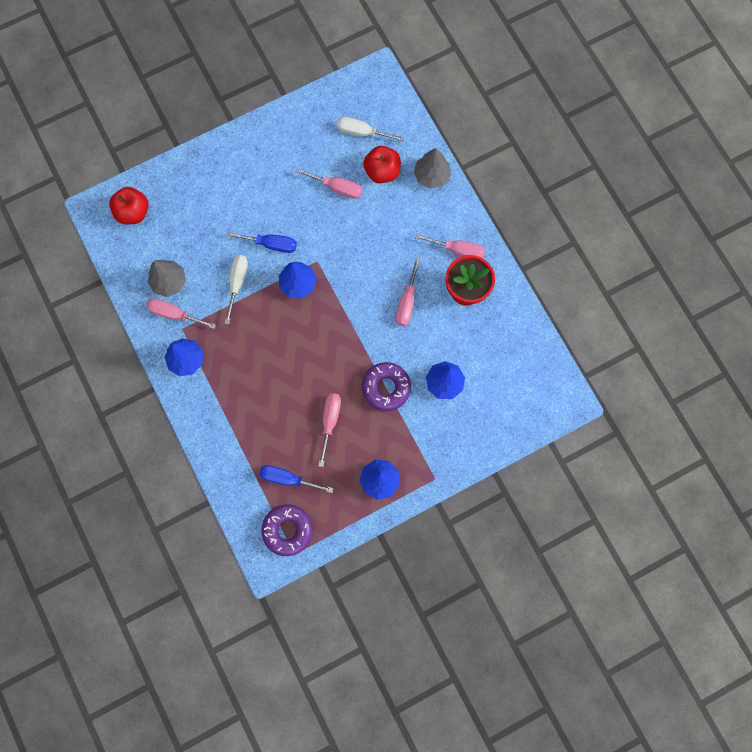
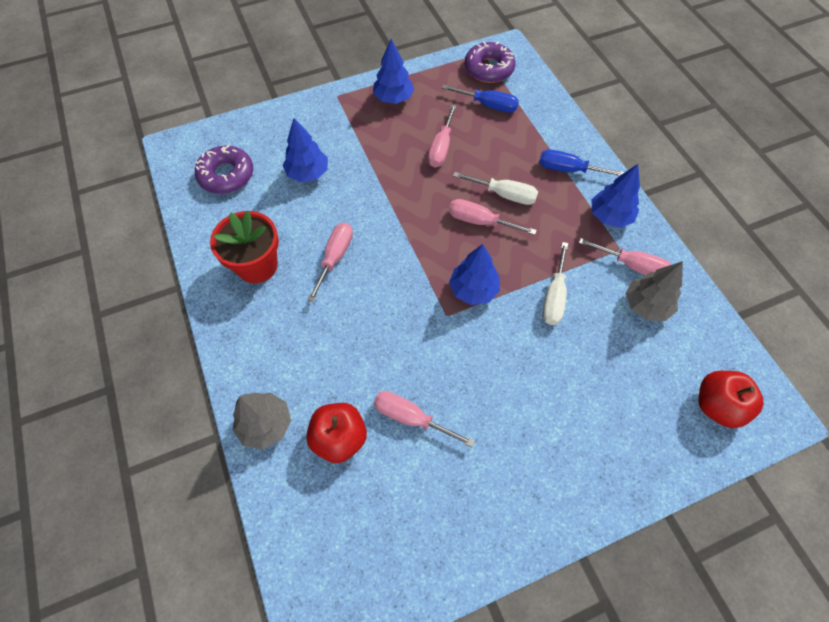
camera: 175 degrees left, 15 degrees down
blue screwdriver [226,232,297,253] -> blue screwdriver moved to [539,149,624,176]
white screwdriver [337,117,405,142] -> white screwdriver moved to [453,172,538,205]
purple donut [362,362,411,411] -> purple donut moved to [195,145,253,194]
pink screwdriver [415,234,485,258] -> pink screwdriver moved to [449,199,537,235]

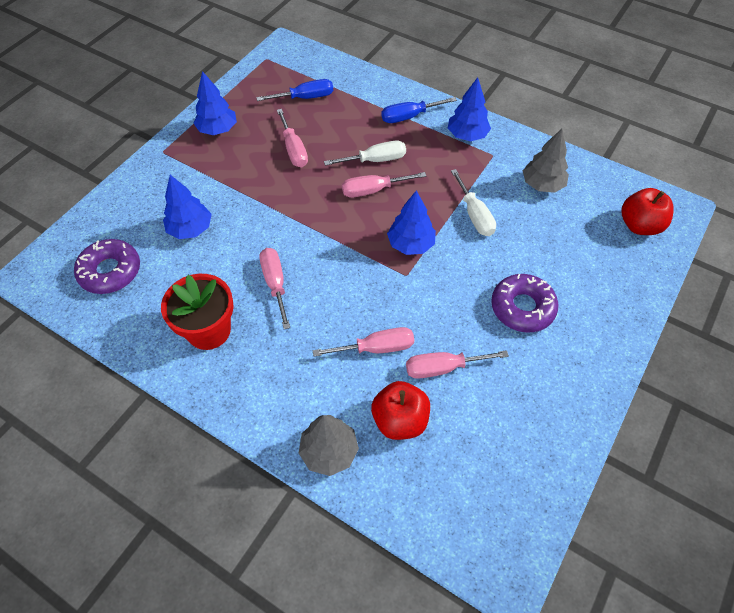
camera: 35 degrees left, 5 degrees down
purple donut [464,41,515,83] -> purple donut moved to [491,274,558,332]
pink screwdriver [579,238,671,275] -> pink screwdriver moved to [313,327,414,357]

